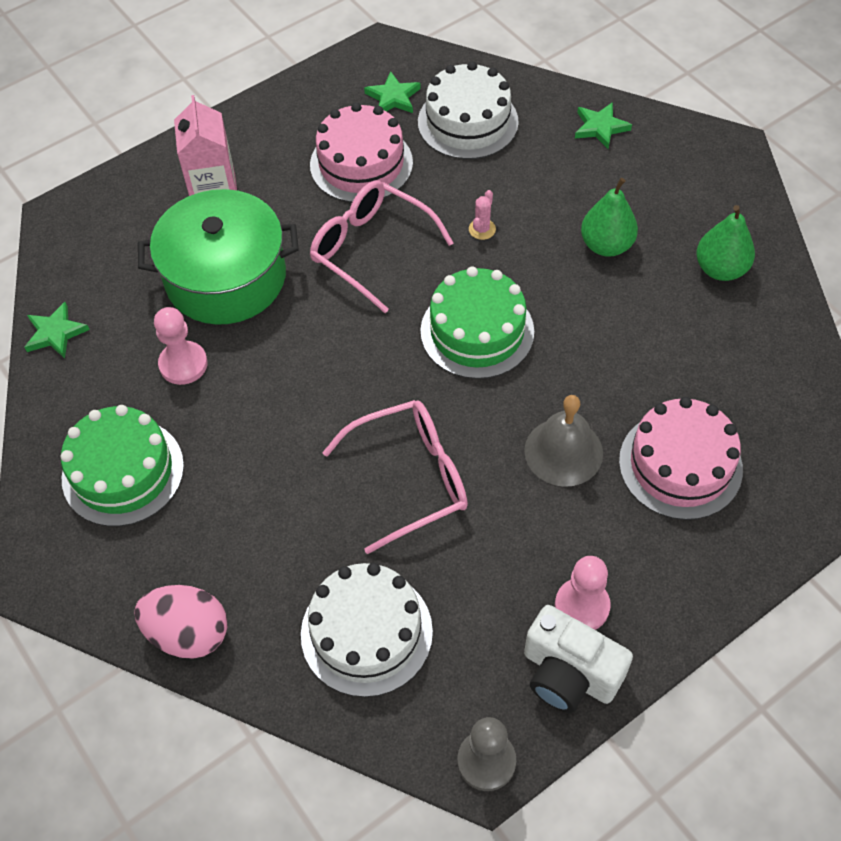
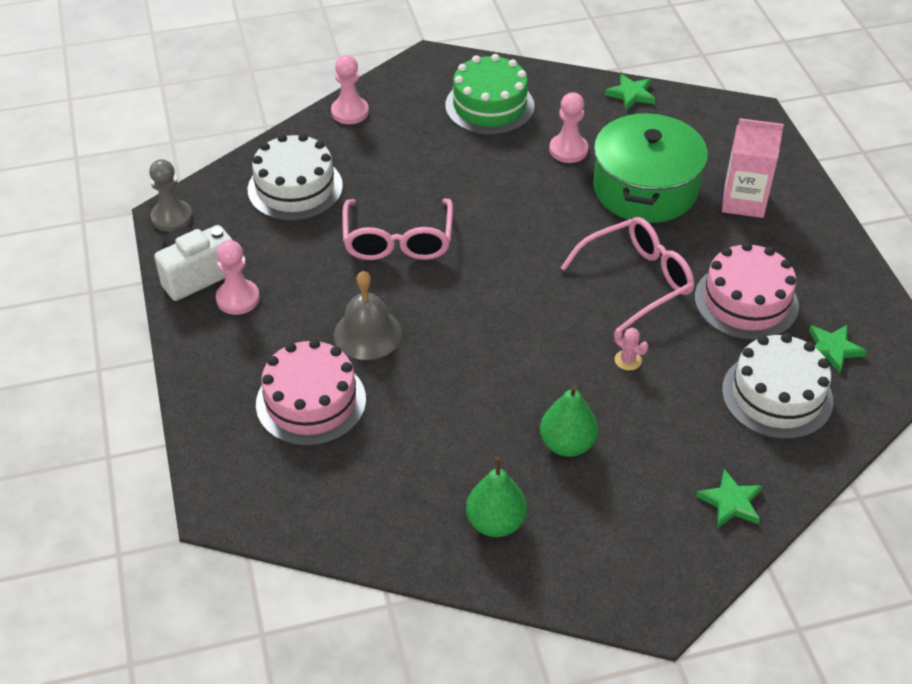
camera: 110 degrees right, 10 degrees down
pink egg [134,585,228,659] -> pink pawn [331,55,369,124]
green cake [420,266,534,379] -> none

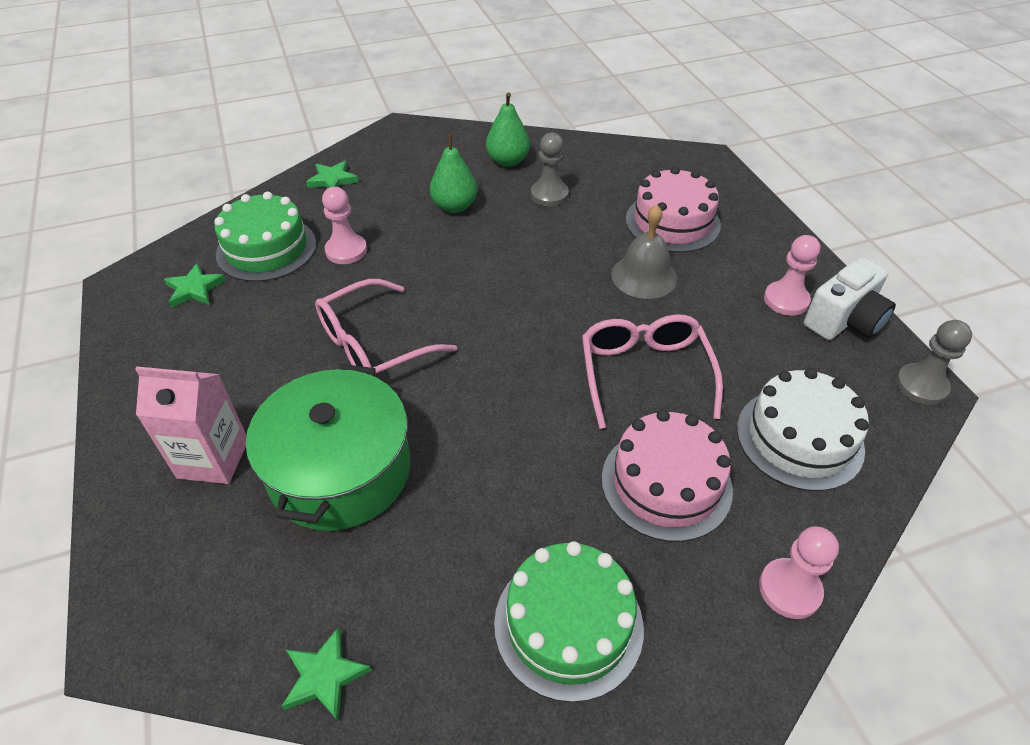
camera: 175 degrees right, 0 degrees up
pink pawn [549,92,588,163] -> pink pawn moved to [322,187,367,264]
pink cactus [614,328,648,371] -> none
pink cake [695,242,799,341] -> pink cake moved to [602,410,733,542]
white cake [722,333,833,439] -> green cake [214,191,316,282]
none -> grey pawn [531,132,569,206]

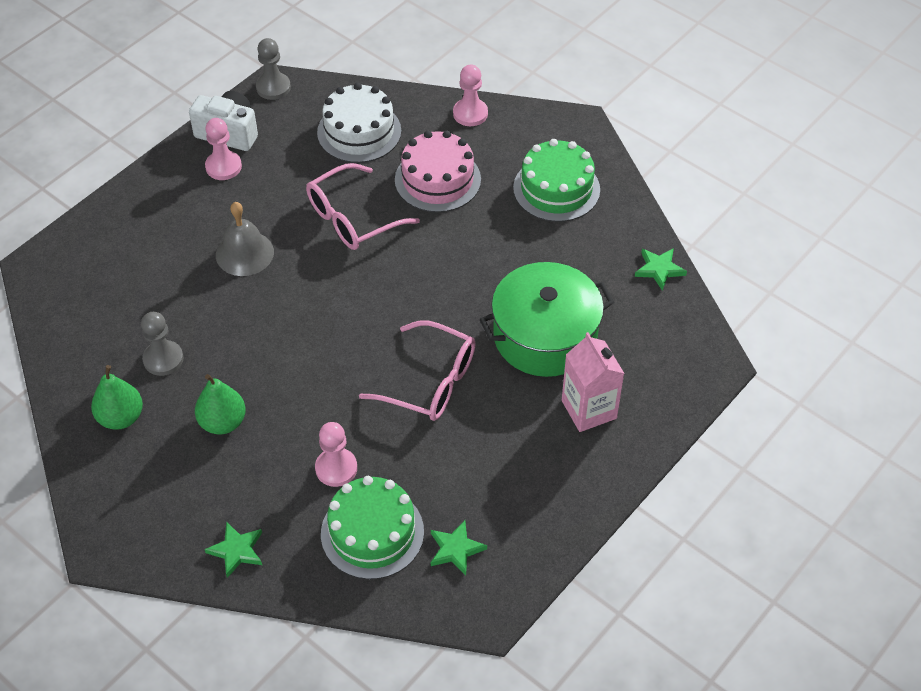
camera: 120 degrees left, 5 degrees up
pink cake [626,167,721,253] -> none

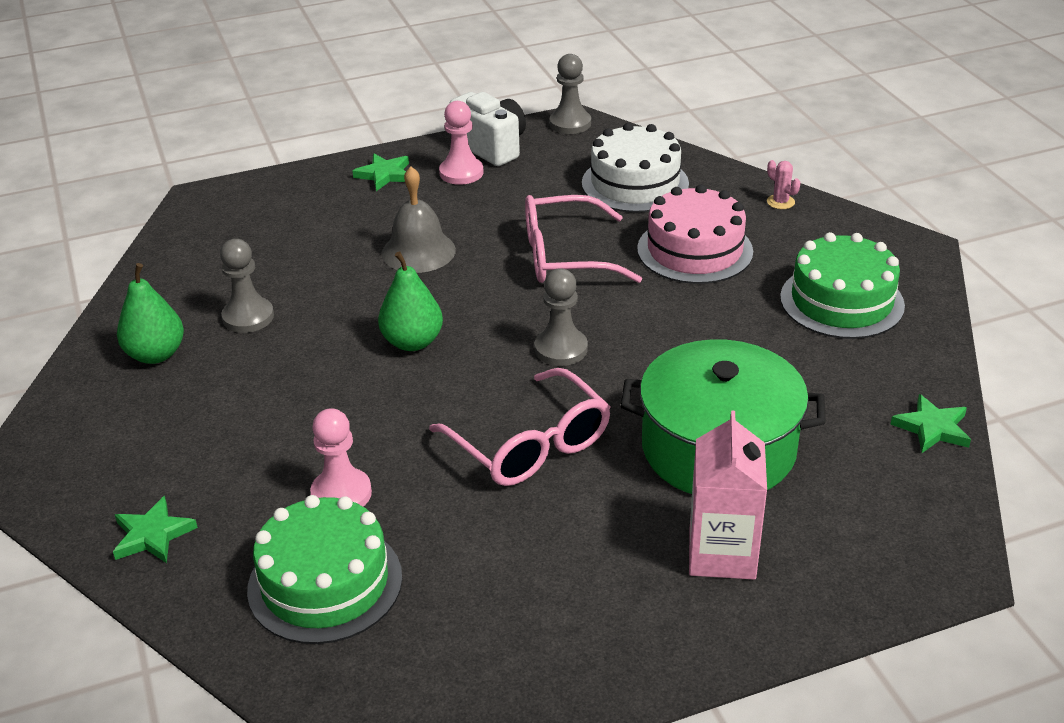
camera: 30 degrees right, 15 degrees down
green pear [195,374,246,434] -> green pear moved to [378,252,443,351]
green star [431,520,487,576] -> green star moved to [352,154,409,191]
pink pawn [453,65,488,126] -> pink cactus [767,160,801,209]
none -> grey pawn [535,268,588,366]

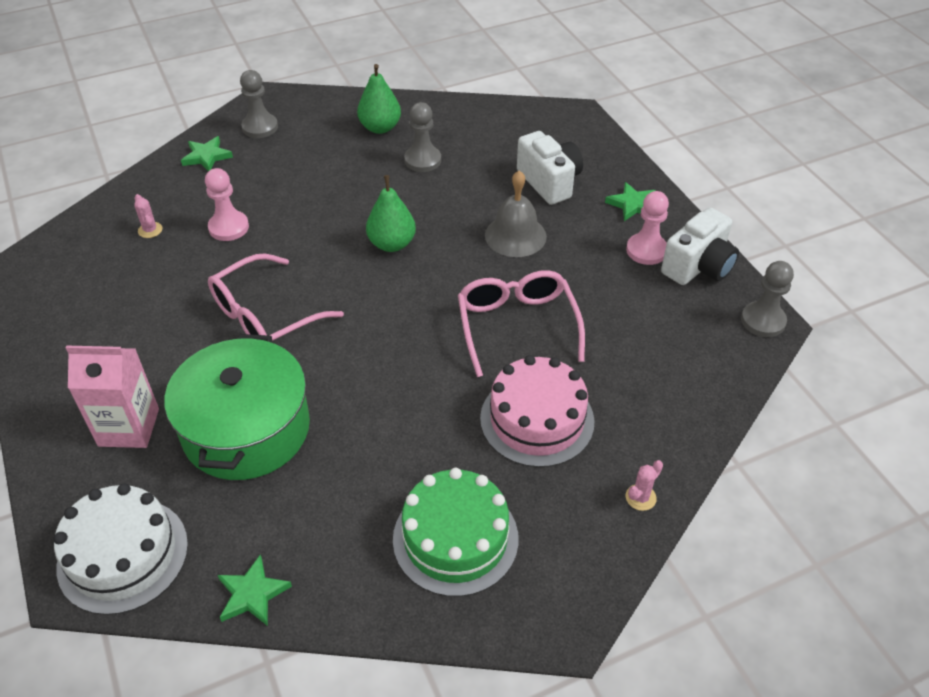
camera: 85 degrees right, 10 degrees up
green cake [247,495,402,644] -> pink cactus [134,194,162,238]
grey pawn [535,268,588,366] -> grey pawn moved to [240,70,278,138]
white cake [582,123,689,213] -> white cake moved to [53,483,188,615]
none -> white camera [517,131,583,205]

